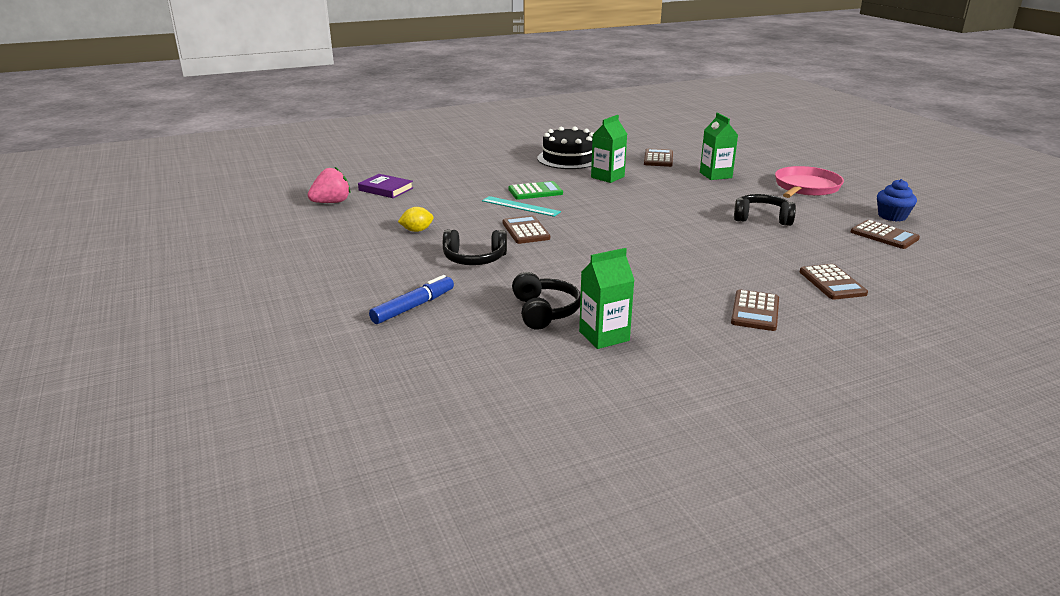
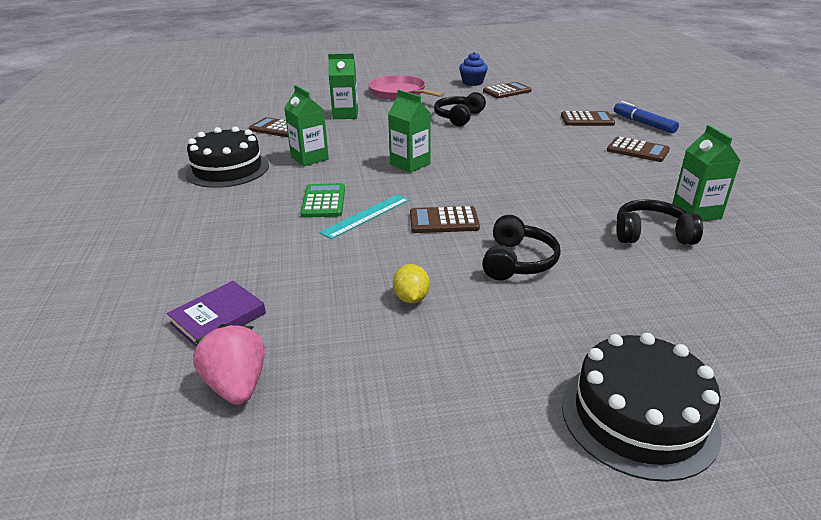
camera: 75 degrees left, 5 degrees up
blue marker [369,275,454,324] -> blue marker moved to [614,101,679,133]
none -> green carton [388,90,431,173]
none -> black cake [562,333,722,482]

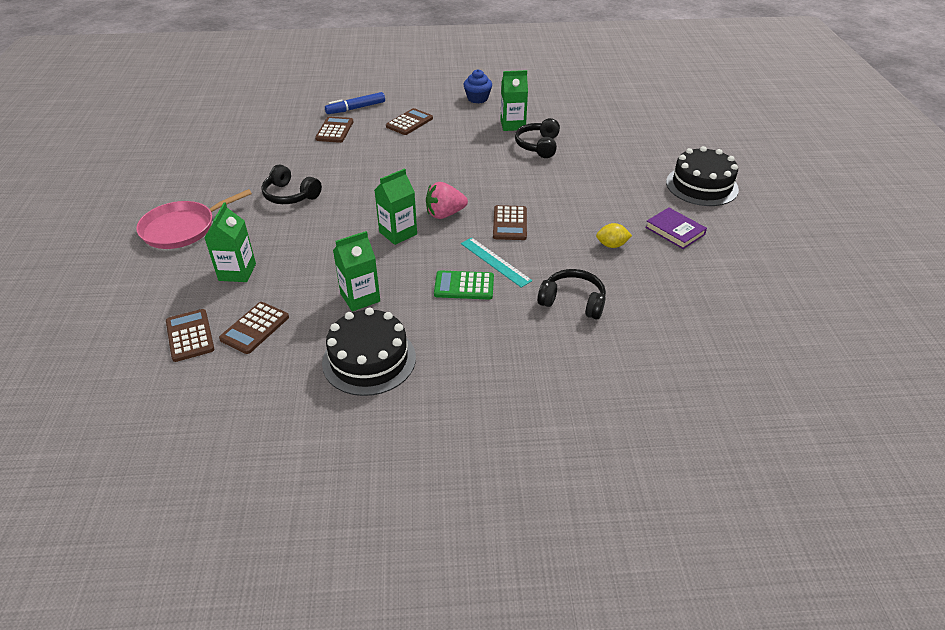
camera: 85 degrees left, 10 degrees up
purple book [167,281,266,347] -> purple book moved to [645,207,707,249]
pink strawberry [193,324,265,405] -> pink strawberry moved to [426,182,468,219]
blue cupcake [459,52,488,86] -> blue cupcake moved to [464,69,492,103]
black headphones [482,215,561,280] -> black headphones moved to [537,269,606,320]
brown calculator [483,82,532,99] -> brown calculator moved to [166,309,214,362]

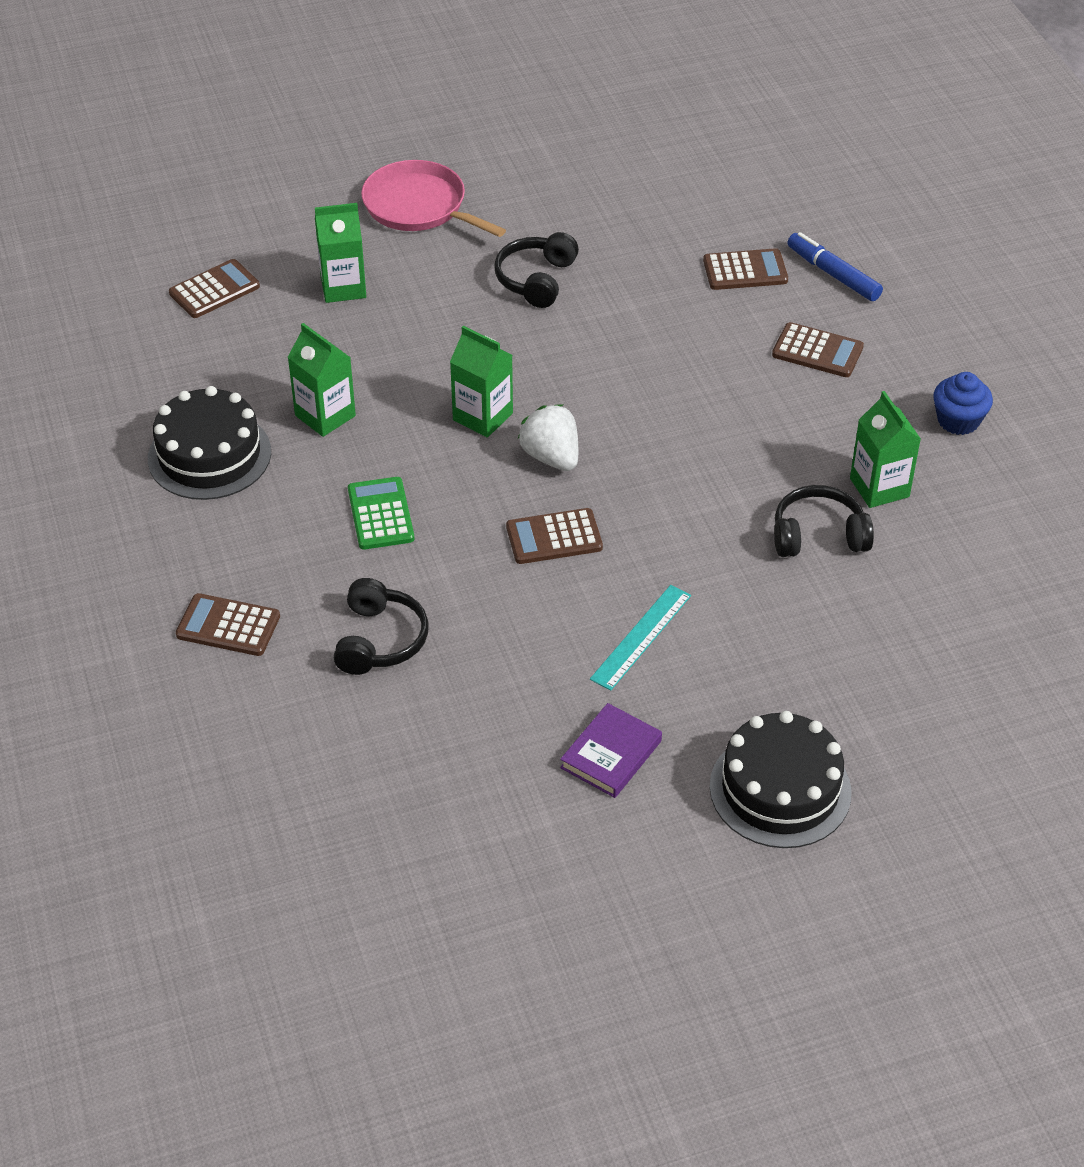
camera: 75 degrees right, 5 degrees up
brown calculator [219,302,289,354] -> brown calculator moved to [176,593,280,656]
pink strawberry [426,182,468,219] -> white strawberry [518,404,578,471]
turquoise ruler [461,237,532,288] -> turquoise ruler moved to [590,585,691,691]
yellow lemon [596,223,632,248] -> none

